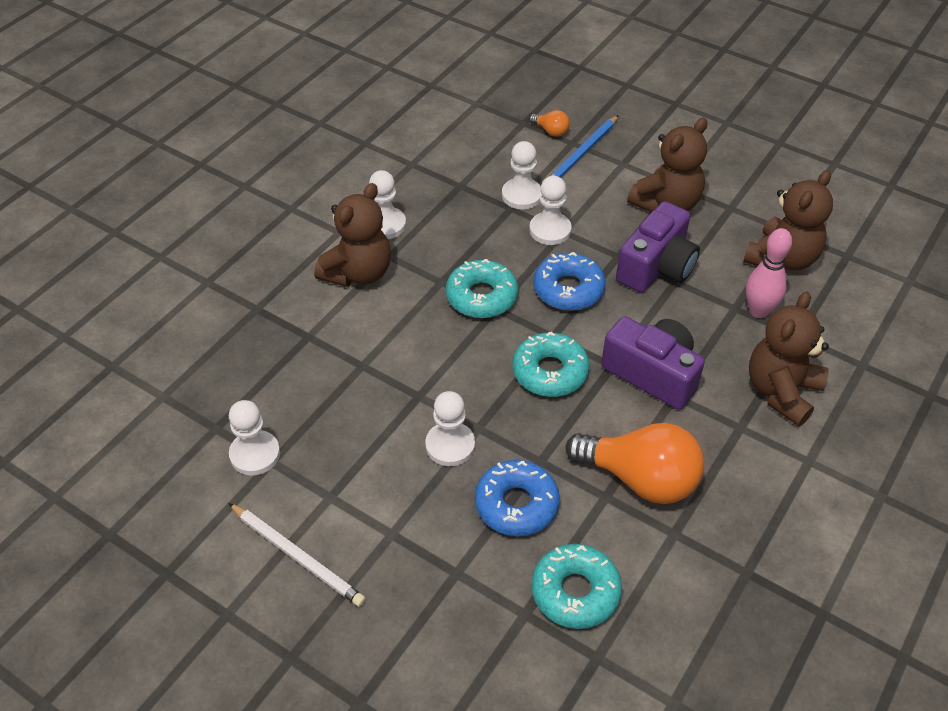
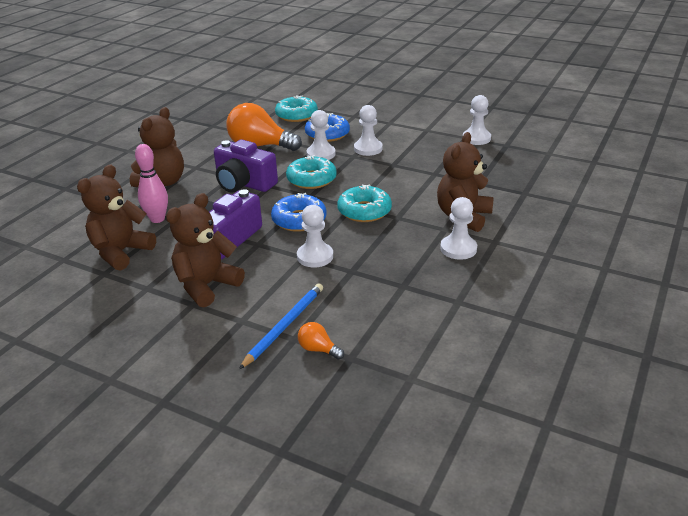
camera: 175 degrees right, 15 degrees down
white pencil [228,503,366,607] -> none
white pawn [502,141,541,209] -> white pawn moved to [307,110,336,160]

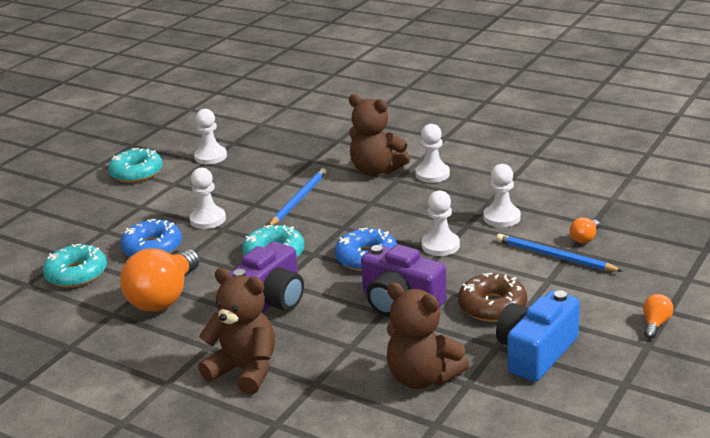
camera: 85 degrees left, 5 degrees down
pink bowling pin [135,144,168,223] -> none
brown teddy bear [166,193,245,307] -> brown donut [458,273,527,322]
white pawn [307,110,336,160] -> white pawn moved to [483,164,521,227]
turquoise donut [337,184,392,222] -> turquoise donut moved to [108,148,163,183]
none -> blue pencil [269,168,327,225]
none -> blue camera [496,290,580,382]
none -> orange light bulb [643,294,674,339]

